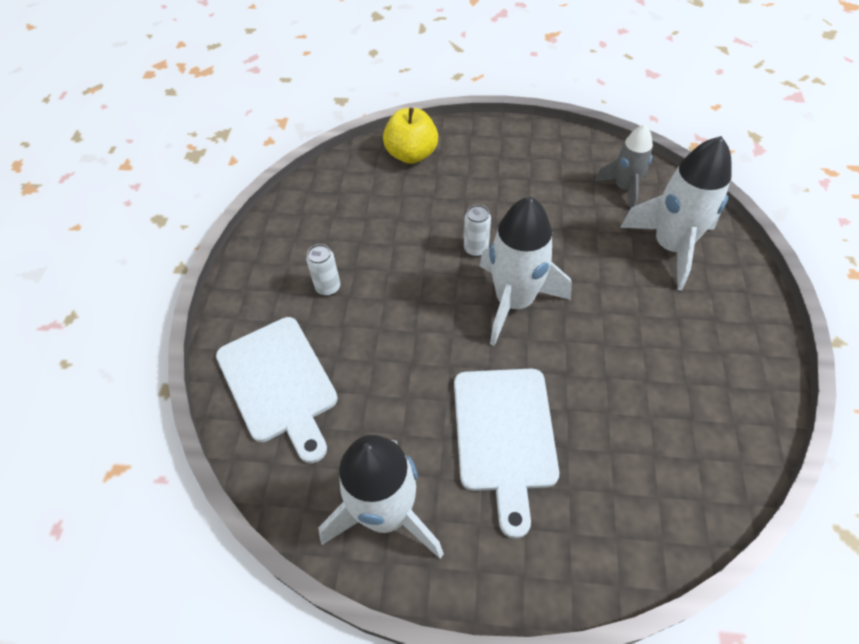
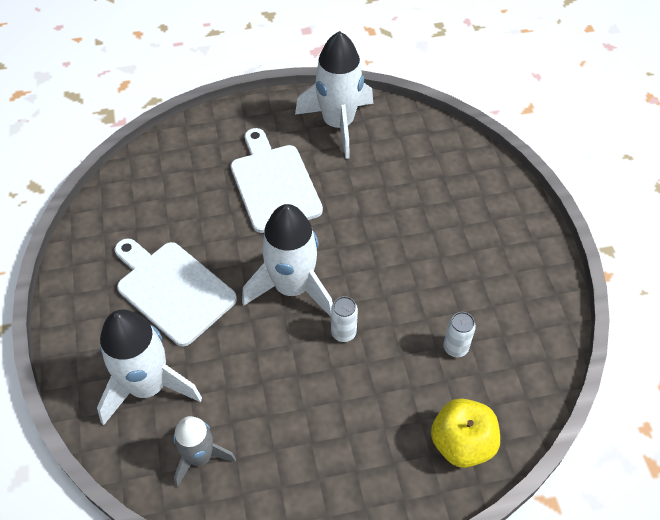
camera: 160 degrees right, 0 degrees up
white cutting board [216,317,338,463] -> white cutting board moved to [115,238,237,347]
white can [306,244,340,296] -> white can moved to [443,312,476,357]

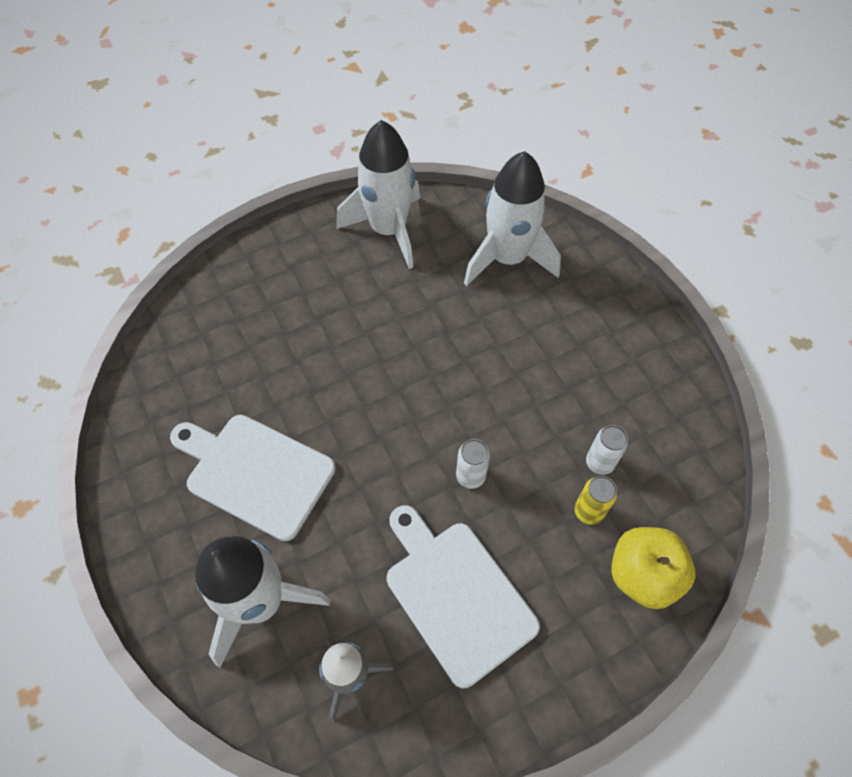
camera: 15 degrees left, 5 degrees up
white cutting board [231,128,323,233] -> white cutting board moved to [387,505,540,688]
white rocket [242,204,333,317] -> white rocket moved to [464,151,561,286]
none -> yellow can [574,476,617,525]

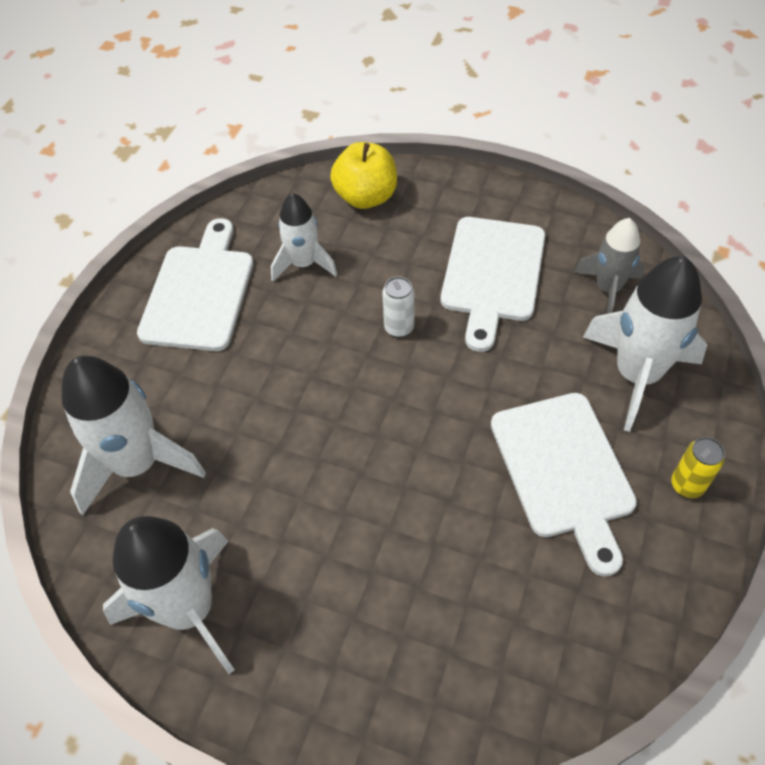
camera: 130 degrees left, 5 degrees down
yellow can [574,476,617,525] -> yellow can moved to [671,437,725,498]
white can [586,425,628,475] -> white rocket [271,193,337,281]
none -> white cutting board [137,218,254,351]

